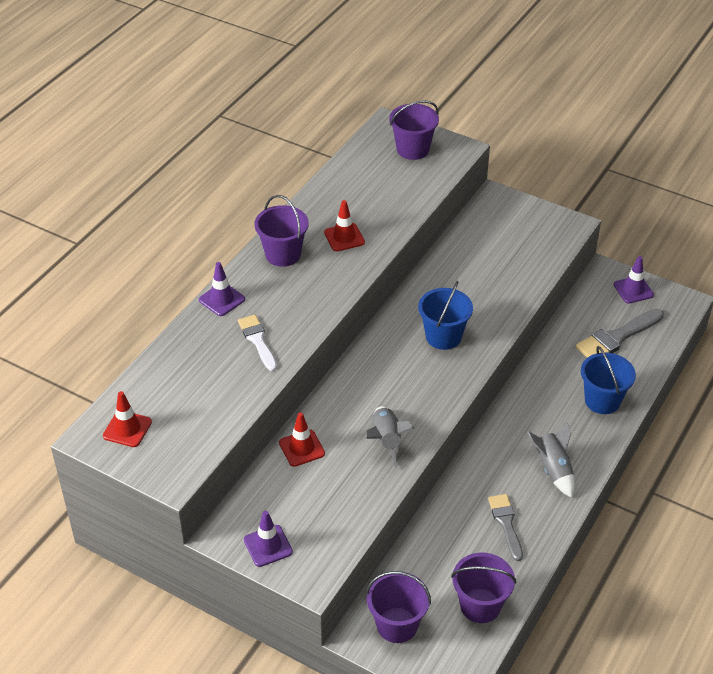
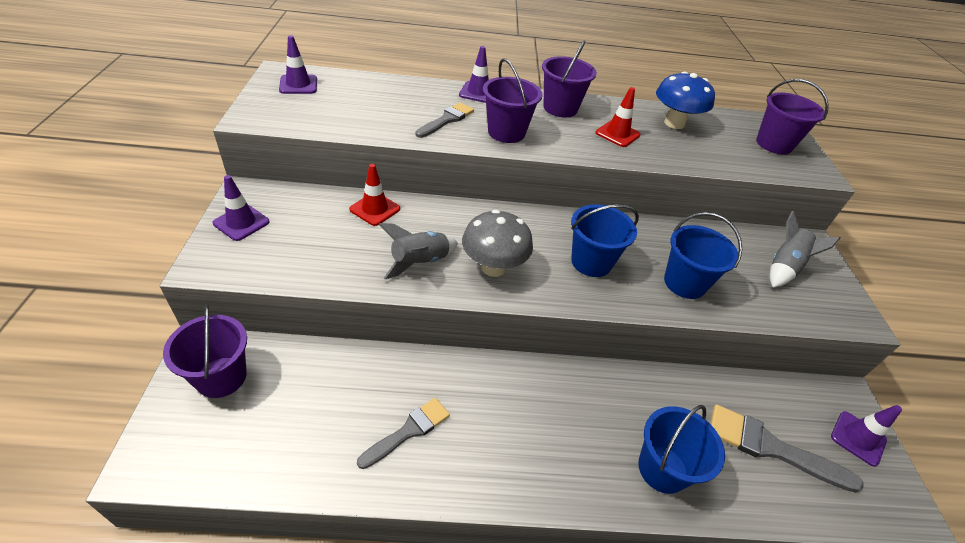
camera: 55 degrees right, 0 degrees up
red traffic cone [103,391,152,447] -> purple traffic cone [279,35,317,94]
white brush [238,315,277,371] -> grey brush [415,102,474,138]
purple bucket [451,553,516,623] -> purple bucket moved to [483,58,542,143]
grey rocket [527,421,575,498] -> grey rocket moved to [770,211,840,288]
none -> grey mushroom [462,210,533,277]
none -> blue mushroom [656,71,715,129]
none -> blue bucket [664,212,742,299]

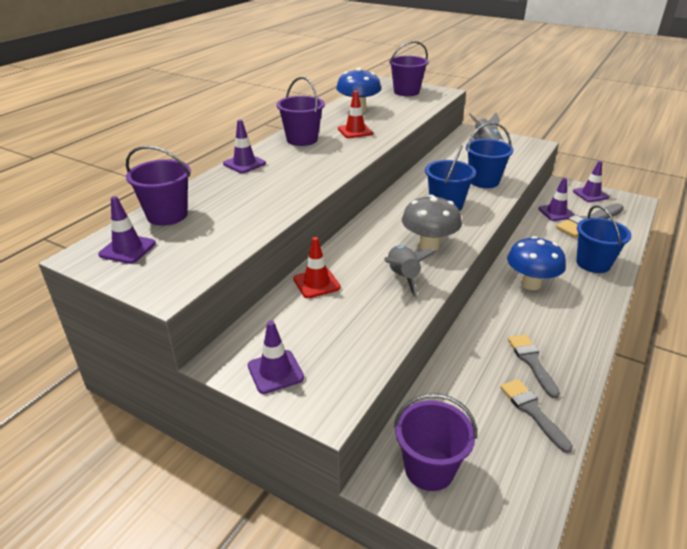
camera: 55 degrees left, 10 degrees down
grey brush [415,102,474,138] -> grey brush moved to [500,379,573,453]
purple bucket [483,58,542,143] -> purple bucket moved to [126,146,191,226]
none -> blue mushroom [507,236,566,290]
none -> purple traffic cone [538,177,575,221]

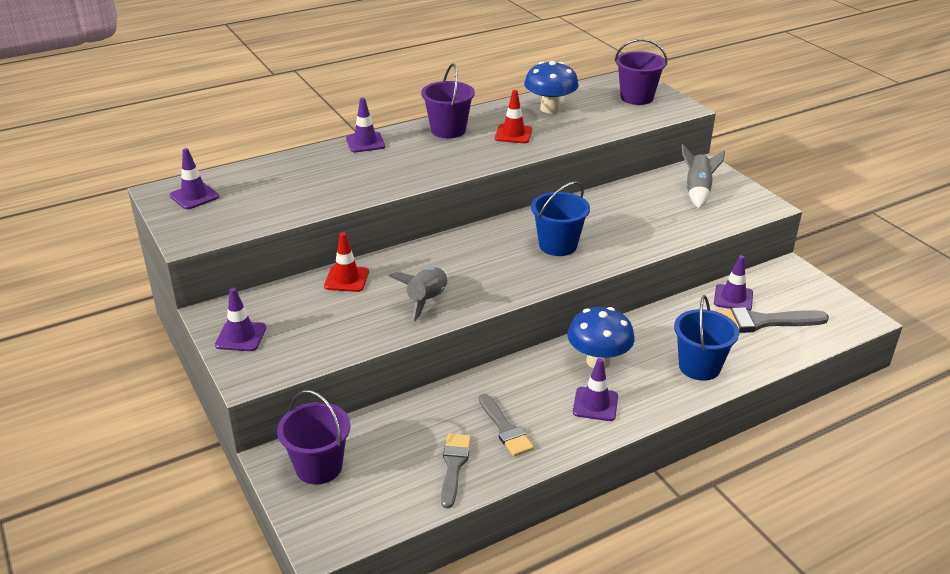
camera: 30 degrees right, 0 degrees up
purple bucket [126,146,191,226] -> none
grey mushroom [402,195,462,251] -> none
blue bucket [466,122,514,188] -> none
grey brush [508,335,560,398] -> grey brush turned 135 degrees clockwise [479,394,534,456]
purple traffic cone [573,160,609,202] -> purple traffic cone moved to [573,358,618,421]

